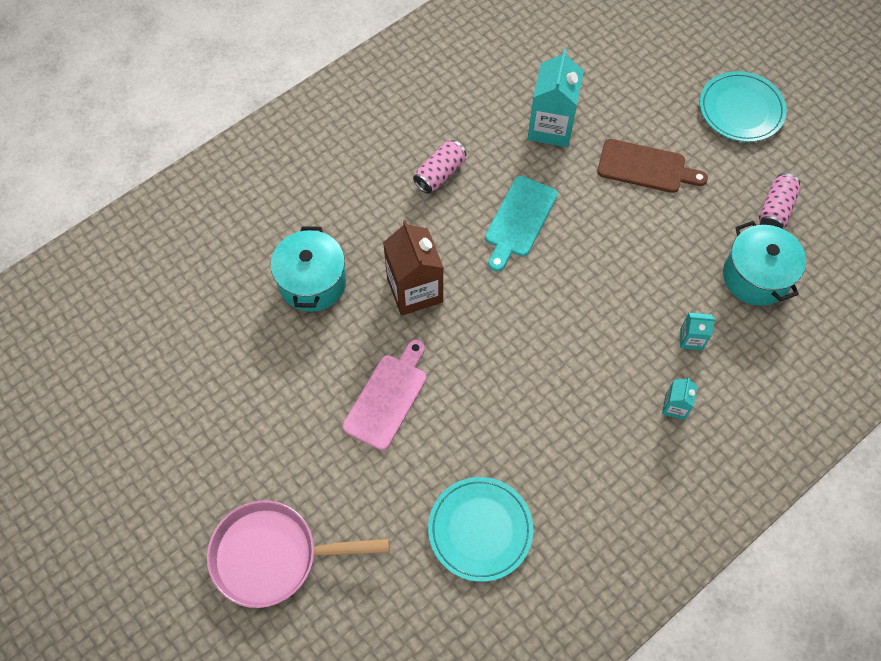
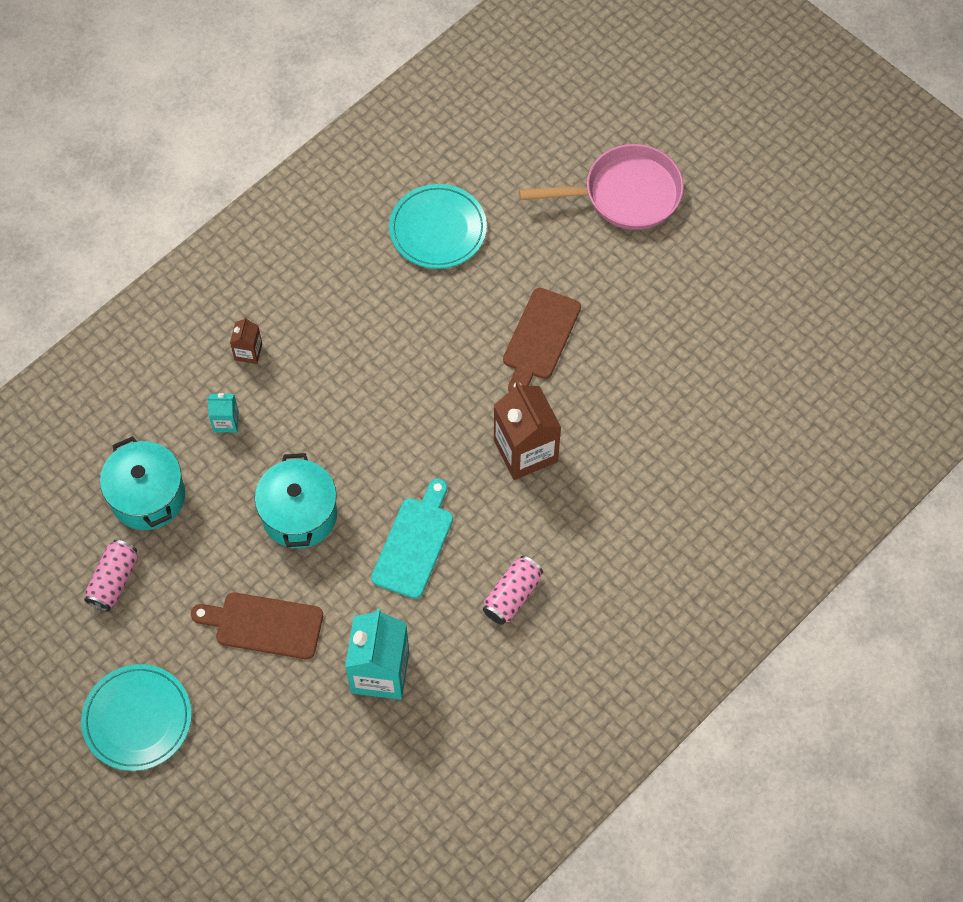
camera: 175 degrees right, 0 degrees up
turquoise pot [271,226,346,312] -> turquoise pot moved to [255,453,337,548]
pink cutting board [343,340,426,450] -> brown cutting board [503,288,581,392]
turquoise carton [662,377,697,420] -> brown carton [230,317,262,364]

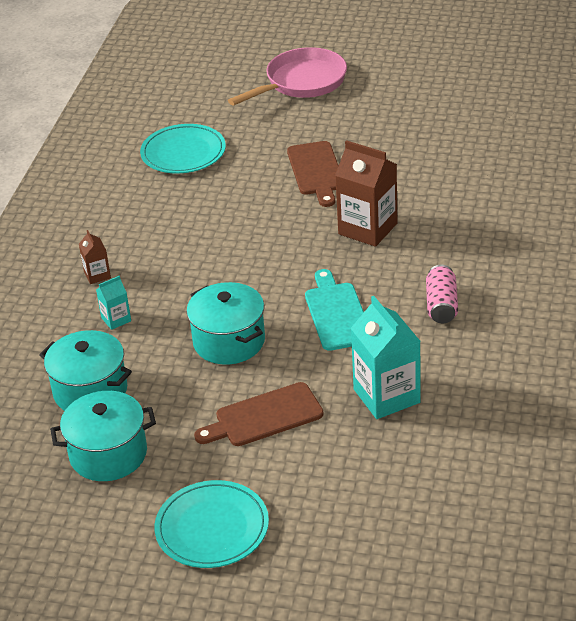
camera: 30 degrees left, 25 degrees down
pink can [84,540,138,612] -> turquoise pot [50,391,156,481]

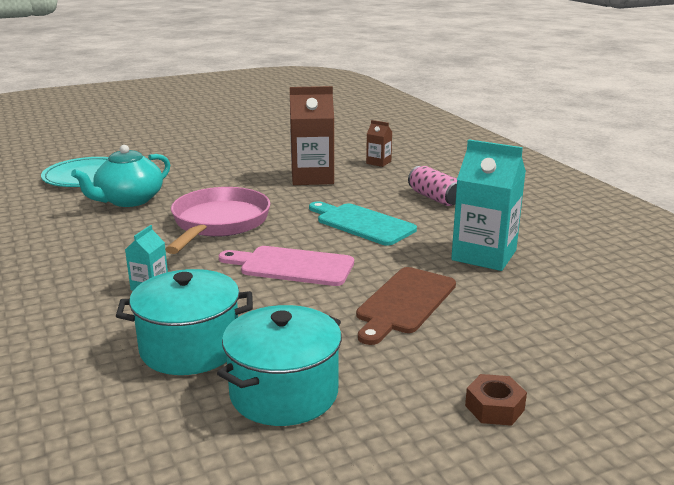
camera: 40 degrees left, 15 degrees down
brown carton [79,230,111,284] -> brown carton moved to [366,120,392,167]
turquoise plate [154,480,269,568] -> brown nut [465,374,527,426]
turquoise pot [186,282,265,365] -> pink cutting board [219,246,354,286]
pink pan [228,47,347,106] -> pink pan moved to [165,187,270,254]
brown cutting board [287,141,339,207] -> none
none -> turquoise teapot [71,145,170,207]

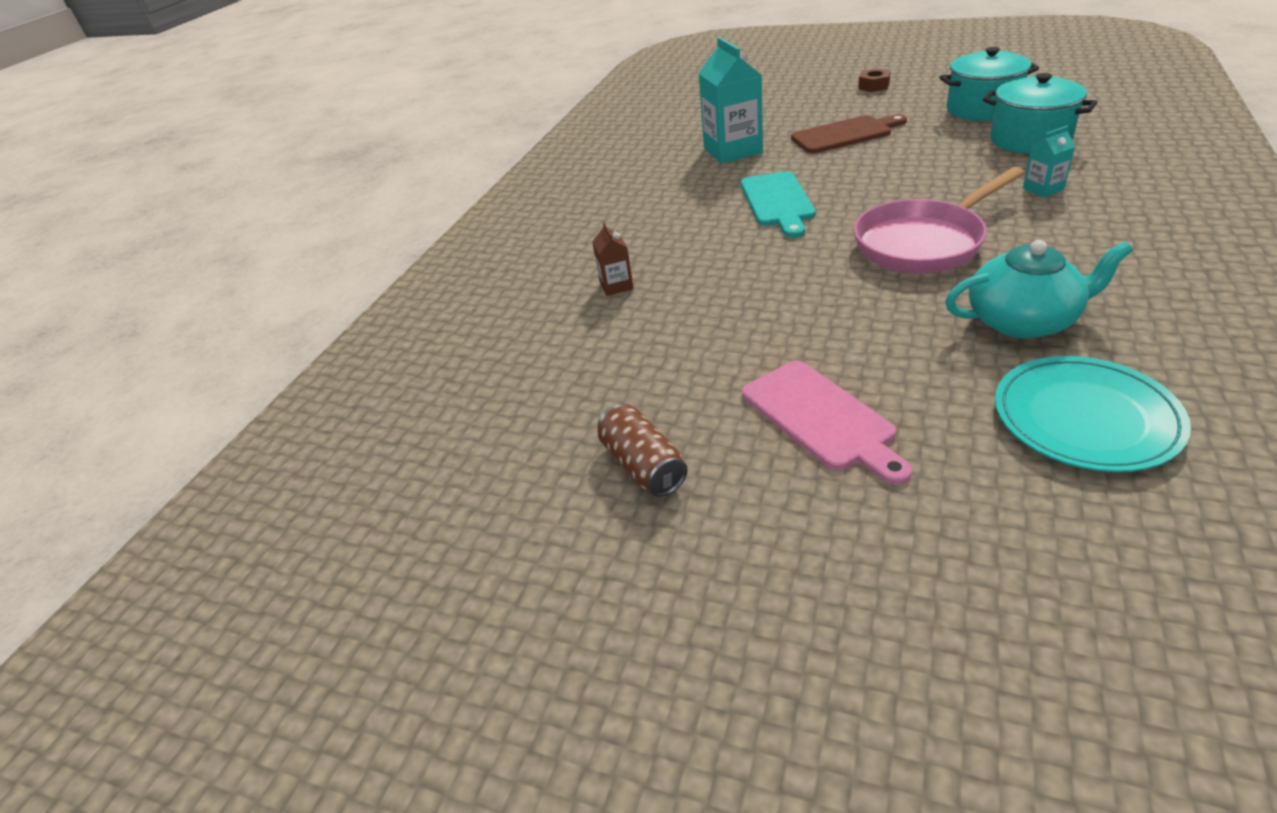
camera: 130 degrees left, 15 degrees up
pink cutting board [219,246,354,286] -> pink cutting board moved to [742,361,912,485]
brown carton [290,86,334,185] -> none
pink can [408,166,457,206] -> none
none -> brown can [597,404,687,497]

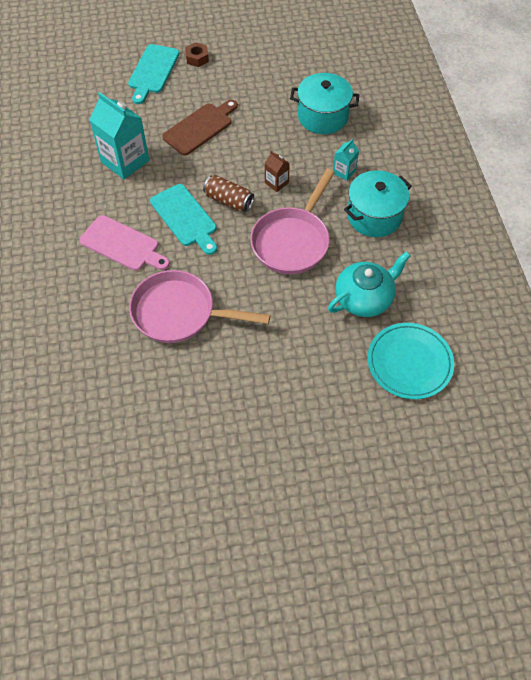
camera: 35 degrees left, 20 degrees up
brown carton [592,222,634,296] -> brown carton moved to [265,151,290,192]
brown can [597,404,687,497] -> brown can moved to [203,175,254,212]
pink cutting board [742,361,912,485] -> pink cutting board moved to [79,215,170,271]
turquoise pot [939,47,1039,121] -> turquoise pot moved to [344,170,412,237]
none -> turquoise cutting board [128,44,180,104]
none -> pink pan [129,270,270,343]

